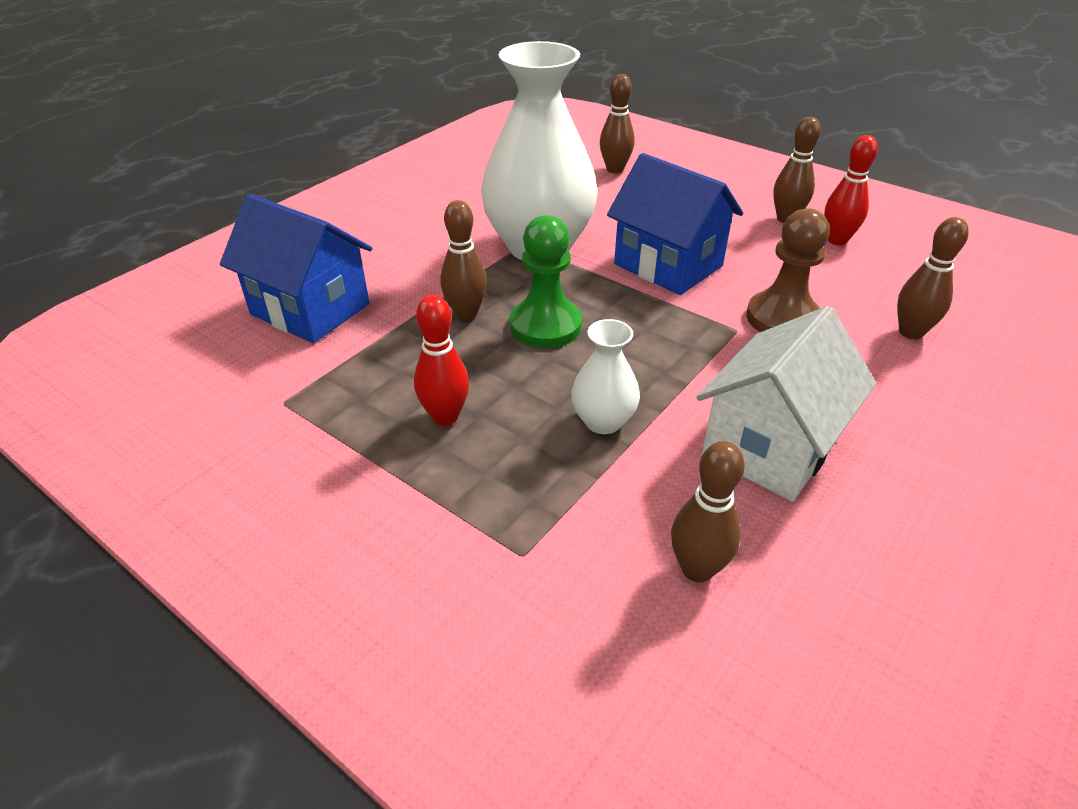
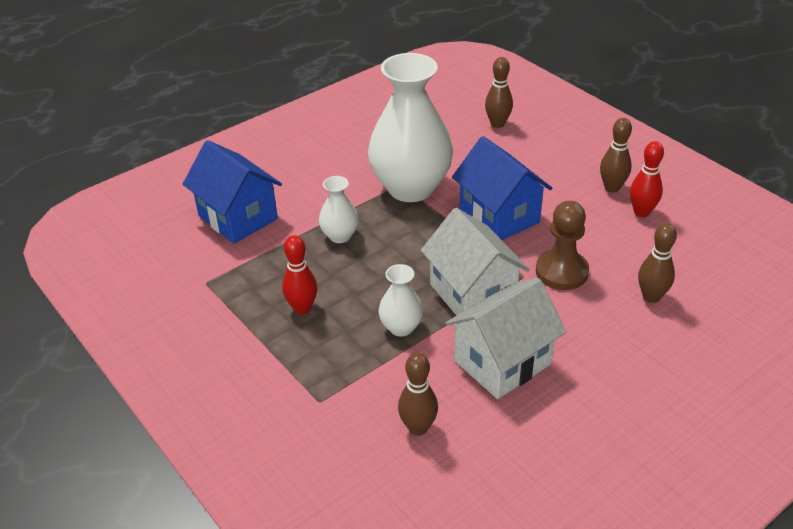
camera: 15 degrees right, 0 degrees up
brown bowling pin [440,200,487,320] -> white vase [319,176,359,243]
green pawn [510,215,582,348] -> none
none -> white house [421,208,529,316]

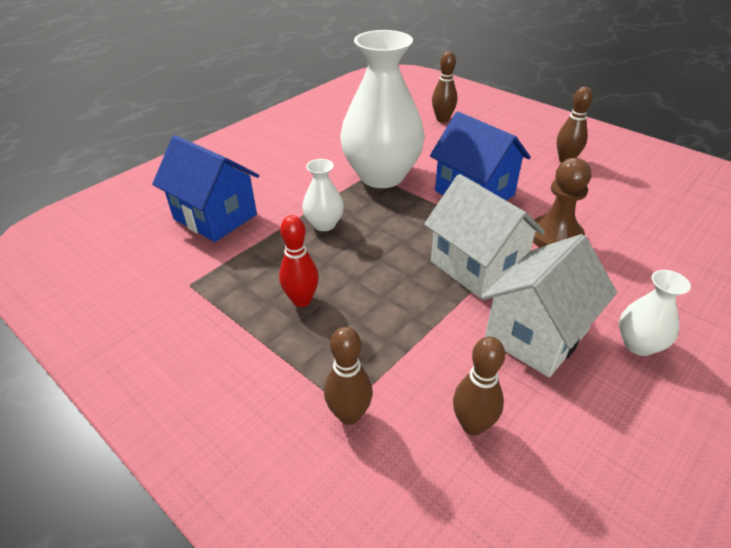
camera: 10 degrees left, 0 degrees up
white vase [378,264,423,337] -> white vase moved to [619,270,691,356]
red bowling pin [630,141,664,217] -> none
brown bowling pin [638,223,677,303] -> brown bowling pin moved to [324,326,373,425]

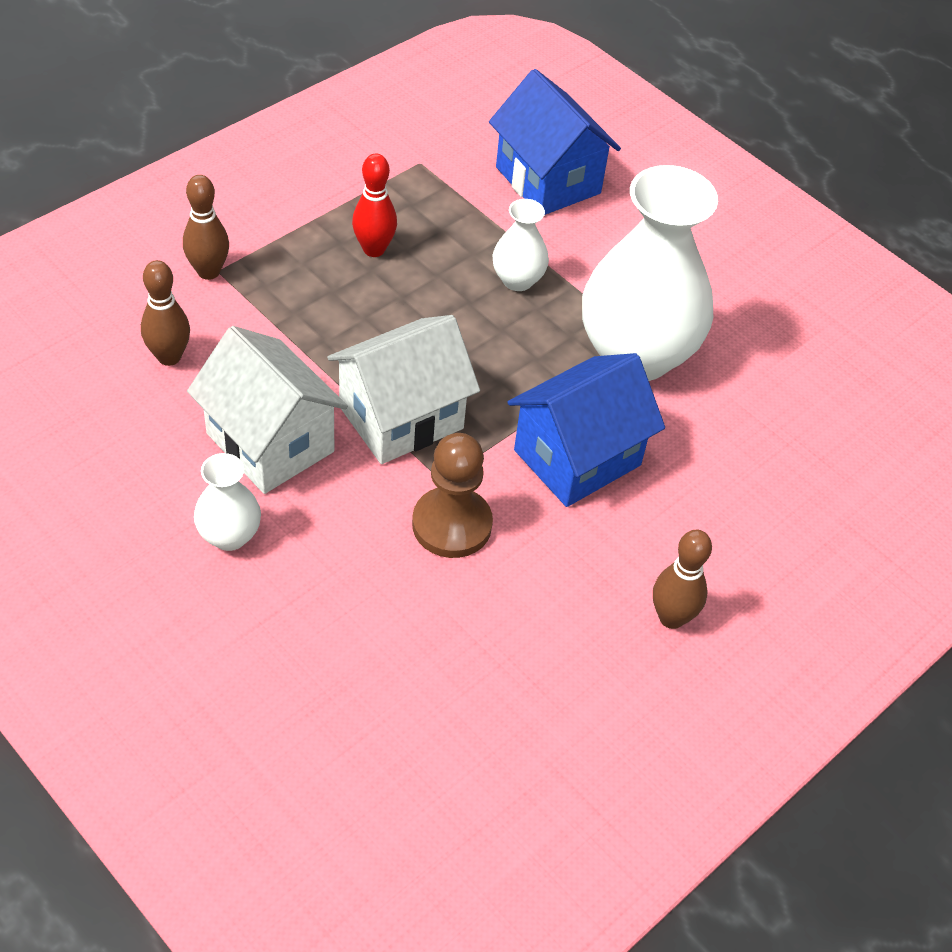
camera: 90 degrees right, 10 degrees up
blue house [152,135,259,242] -> blue house turned 75 degrees counterclockwise [489,69,621,215]
brown bowling pin [432,51,457,123] -> none

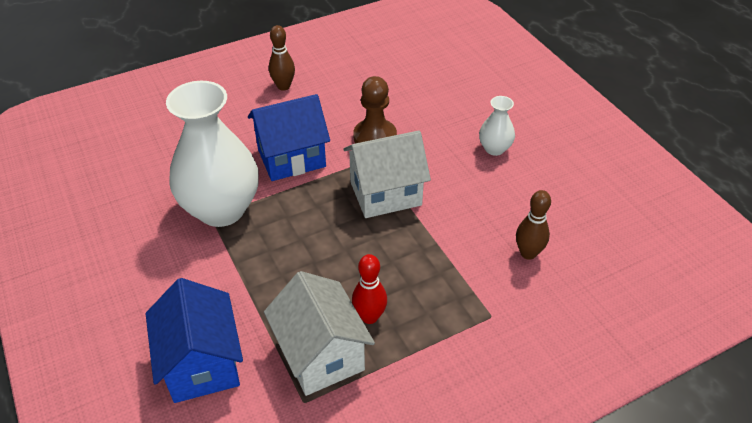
camera: 160 degrees left, 5 degrees down
brown bowling pin [183,175,229,280] -> none
white house [187,326,348,494] -> white house moved to [264,271,375,396]
white vase [492,199,549,291] -> none

